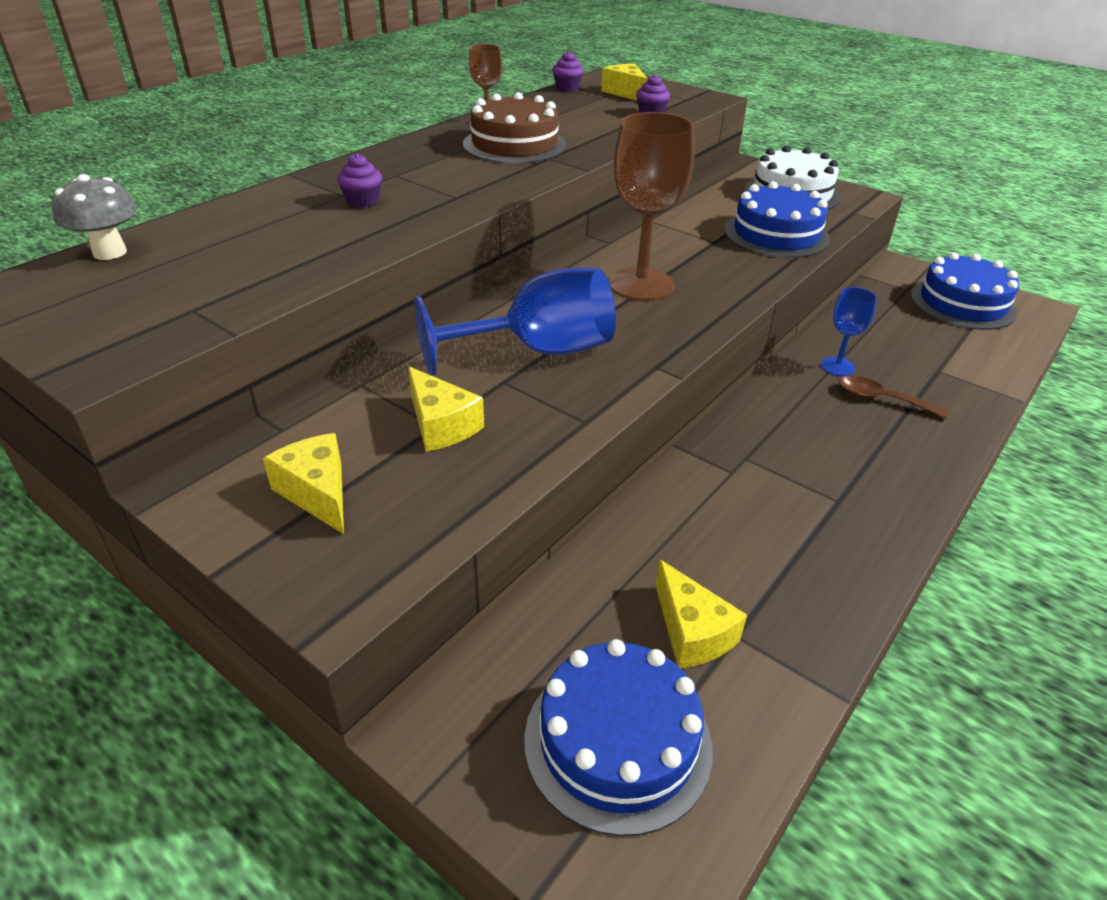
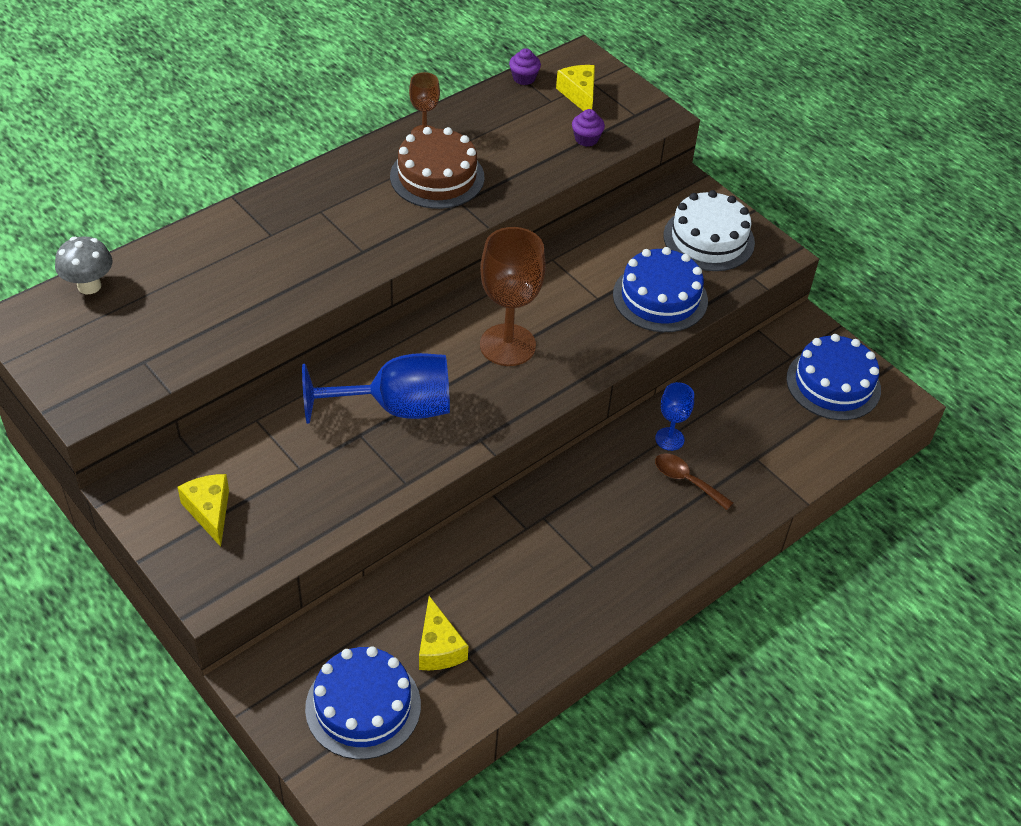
camera: 10 degrees right, 10 degrees up
purple cupcake [337,153,382,208] -> none
yellow cheese [408,366,484,452] -> none

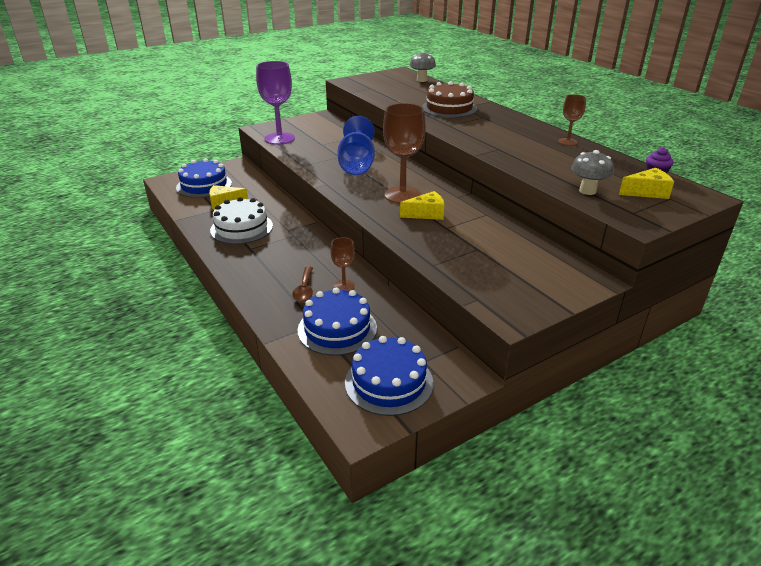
camera: 100 degrees right, 15 degrees down
yellow cheese [177,474,229,547] -> yellow cheese moved to [400,191,444,220]
brown cake [390,127,484,209] -> brown cake moved to [422,81,477,118]
purple cupcake [572,109,605,147] -> grey mushroom [571,150,614,195]
blue cake [613,247,708,332] -> blue cake moved to [298,288,377,356]
blue goblet [655,382,694,451] -> brown goblet [331,237,355,291]
brown spoon [655,453,733,510] -> brown spoon turned 135 degrees clockwise [292,267,313,302]
white cake [663,190,755,271] -> white cake moved to [210,197,273,244]
none -> purple goblet [256,61,295,145]

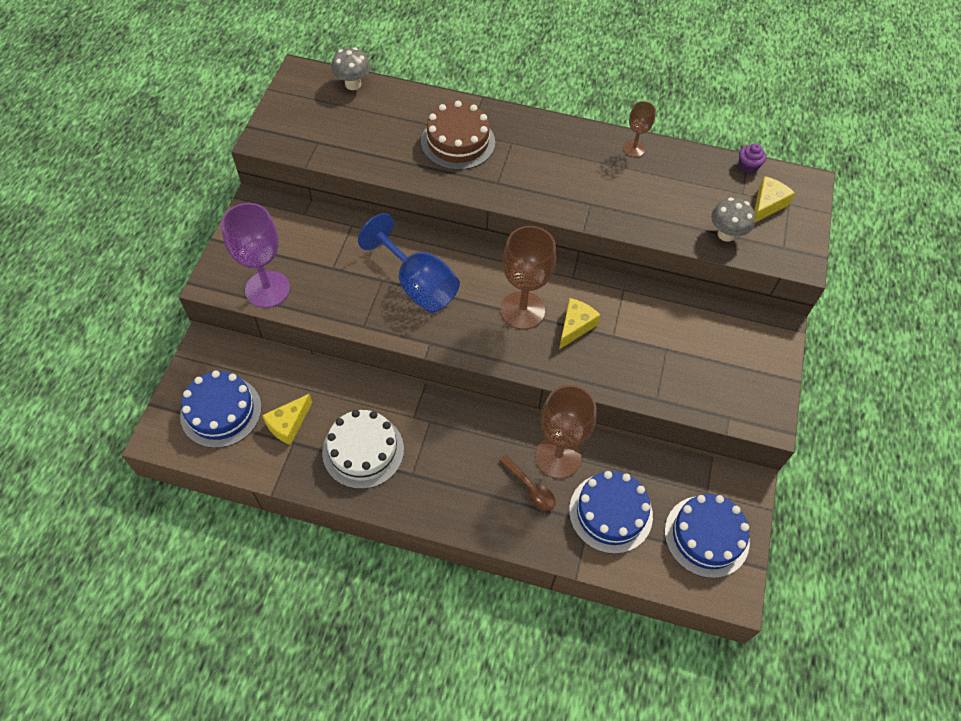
camera: 45 degrees left, 25 degrees up
brown goblet [331,237,355,291] -> brown goblet [535,385,597,479], size x1.91

